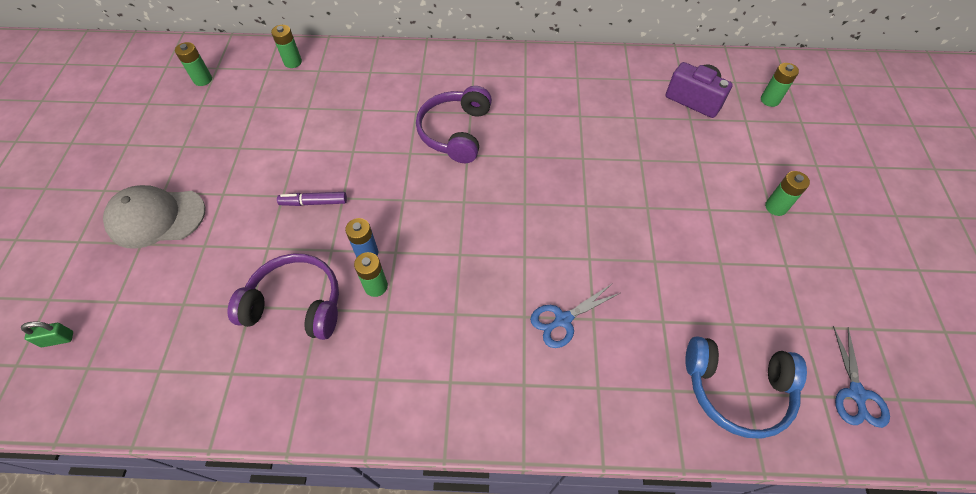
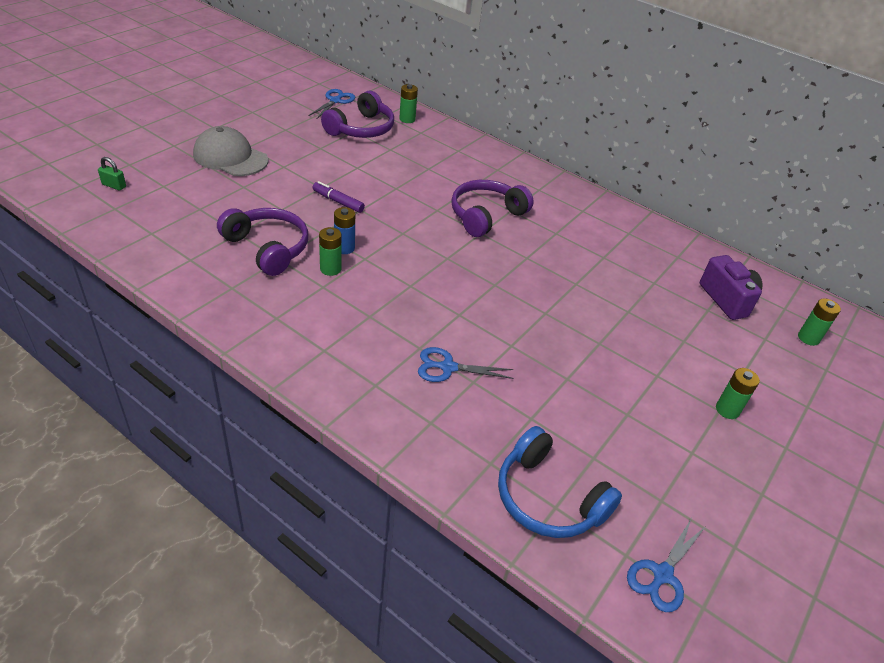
camera: 30 degrees right, 15 degrees down
green battery [175,42,212,86] -> blue scissors [309,89,355,119]
none -> purple headphones [321,91,394,138]

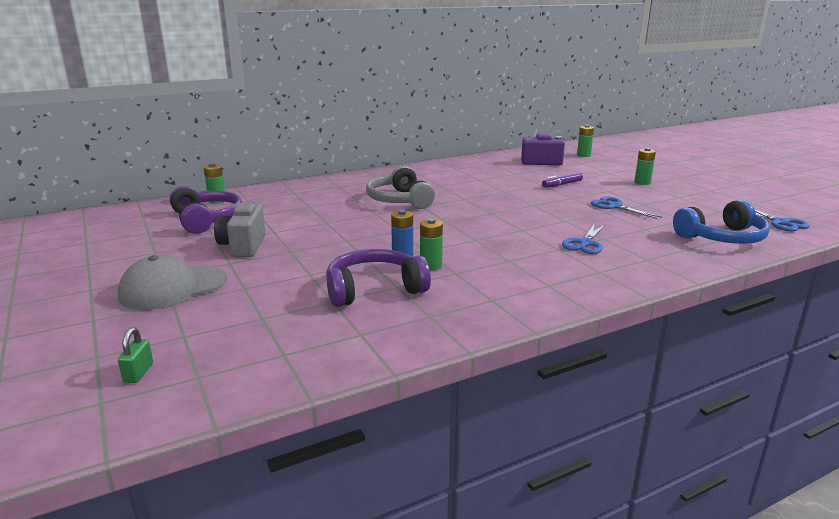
camera: 60 degrees left, 20 degrees down
green padlock [98,157,126,191] -> green padlock turned 45 degrees counterclockwise [118,327,153,383]
blue scissors [309,89,355,119] -> blue scissors moved to [591,196,662,219]
purple marker [313,181,365,213] -> purple marker moved to [542,172,583,188]
purple headphones [451,180,534,237] -> grey headphones [366,166,435,209]
none -> grey camera [214,201,265,257]

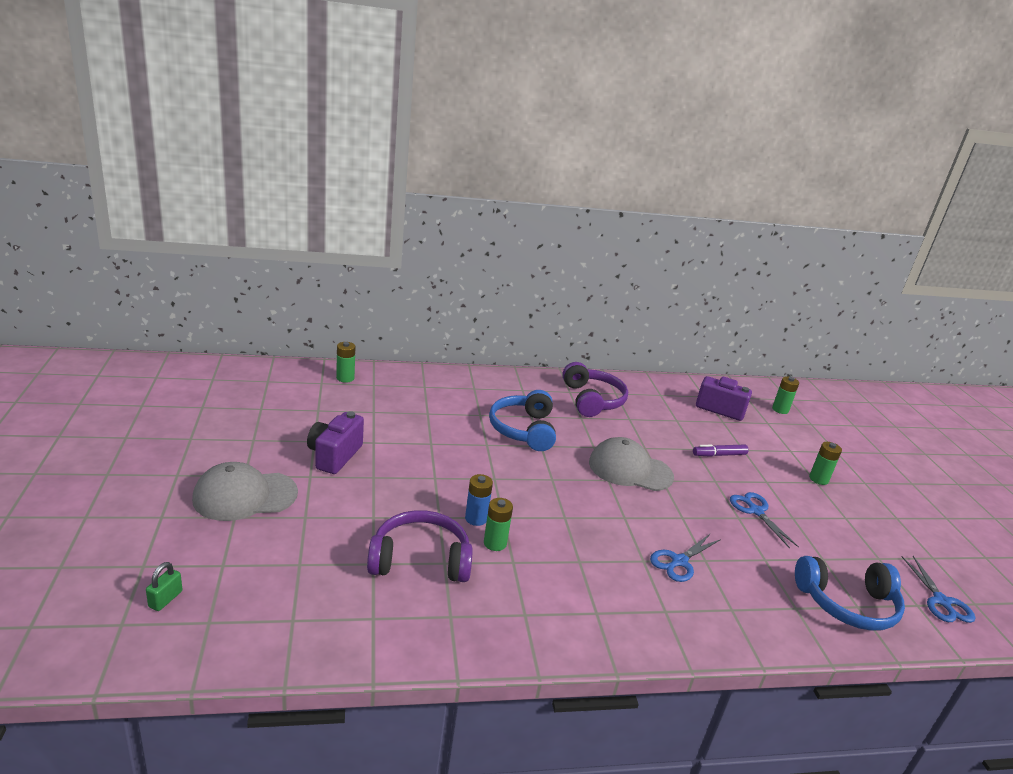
camera: 15 degrees right, 5 degrees up
purple headphones [169,186,242,234] -> purple headphones moved to [562,362,628,417]
grey camera [214,201,265,257] -> purple camera [307,411,364,474]
grey headphones [366,166,435,209] -> blue headphones [489,390,556,451]
none -> grey cap [589,437,674,491]

